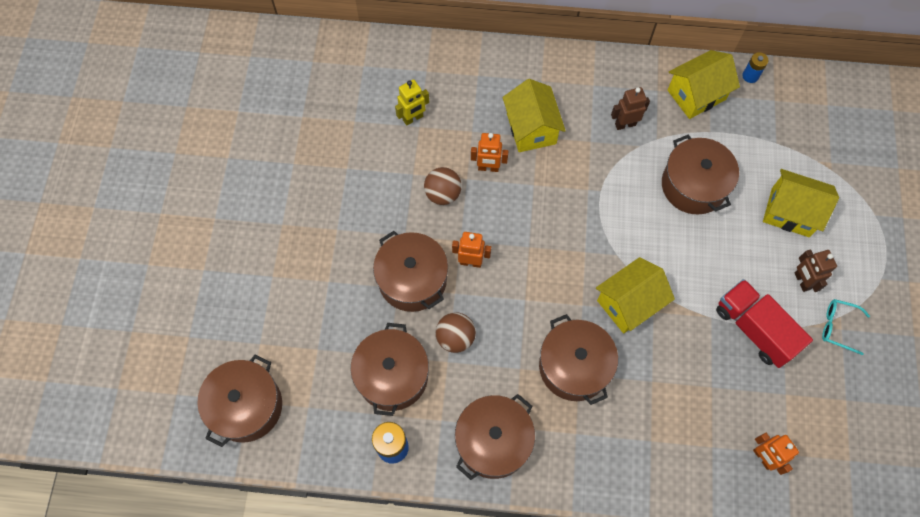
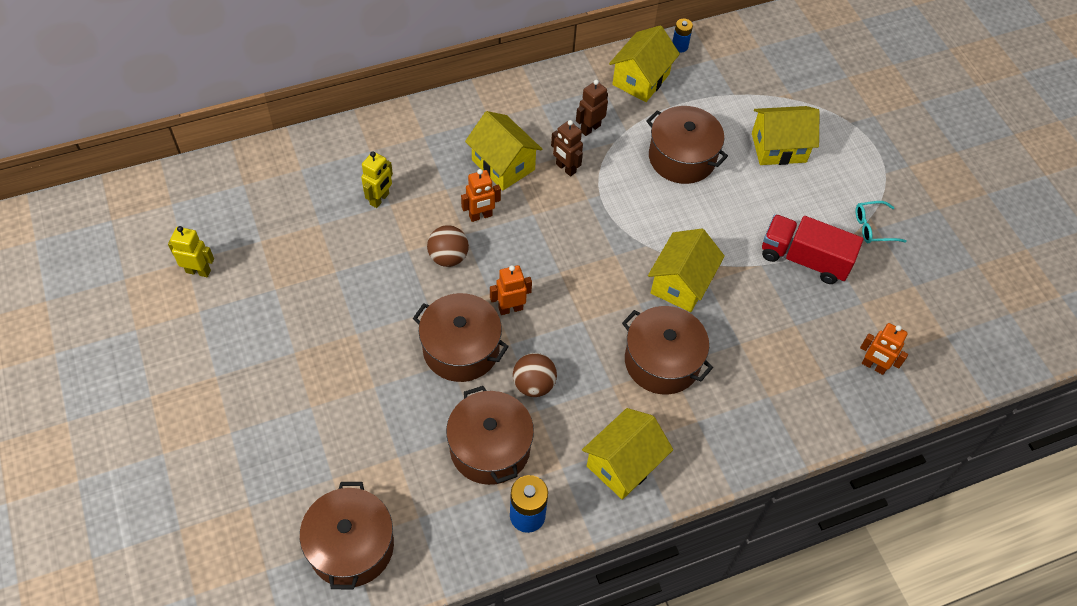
camera: 30 degrees left, 10 degrees down
brown pot [455,394,535,480] -> yellow house [582,408,673,500]
brown robot [795,250,837,292] -> brown robot moved to [551,120,583,177]
none -> yellow robot [168,226,214,277]

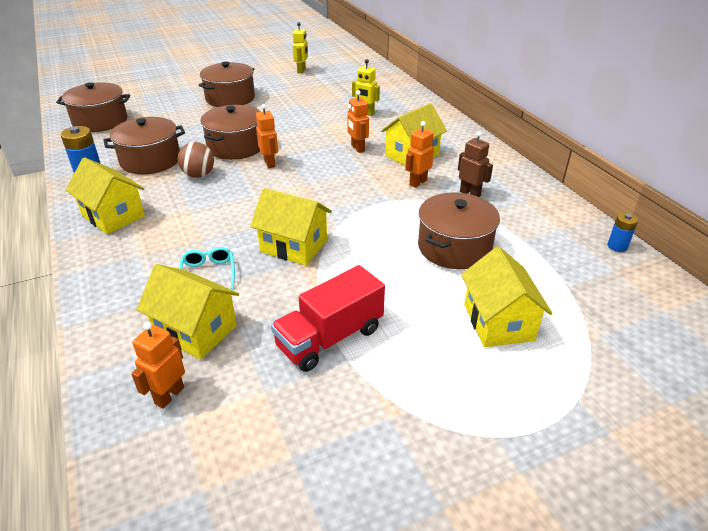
camera: 90 degrees right, 20 degrees down
brown ball [427,225,469,267] -> none
brown robot [551,120,583,177] -> orange robot [405,121,434,188]
yellow house [609,25,680,102] -> yellow house moved to [136,264,239,359]
brown pot [622,306,713,395] -> brown pot moved to [199,62,255,107]
red truck [762,214,863,284] -> red truck turned 150 degrees counterclockwise [271,265,385,372]
turquoise glasses [856,201,907,243] -> turquoise glasses moved to [179,247,235,289]

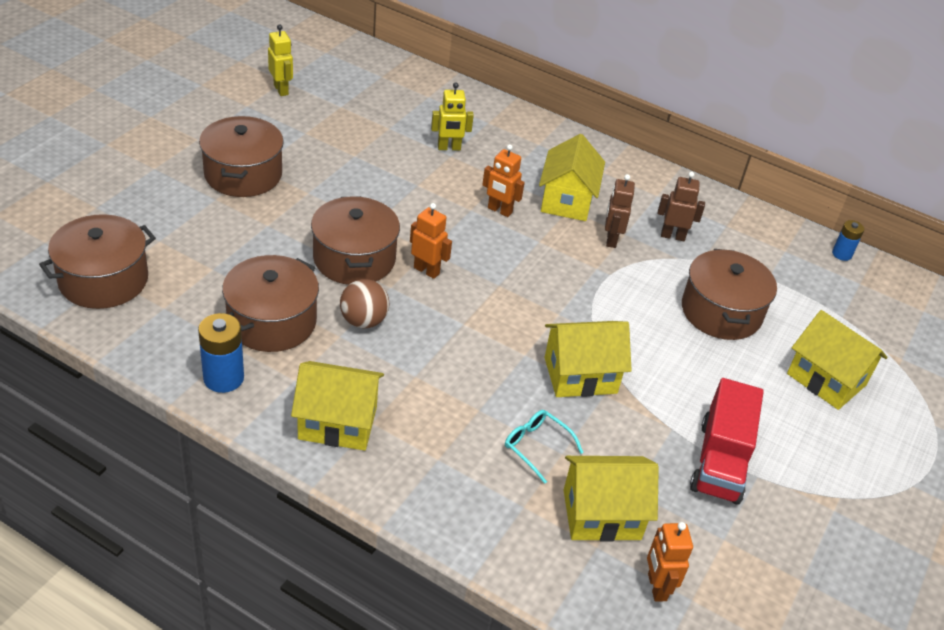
camera: 40 degrees left, 5 degrees up
orange robot [405,121,434,188] -> brown robot [605,174,635,248]

